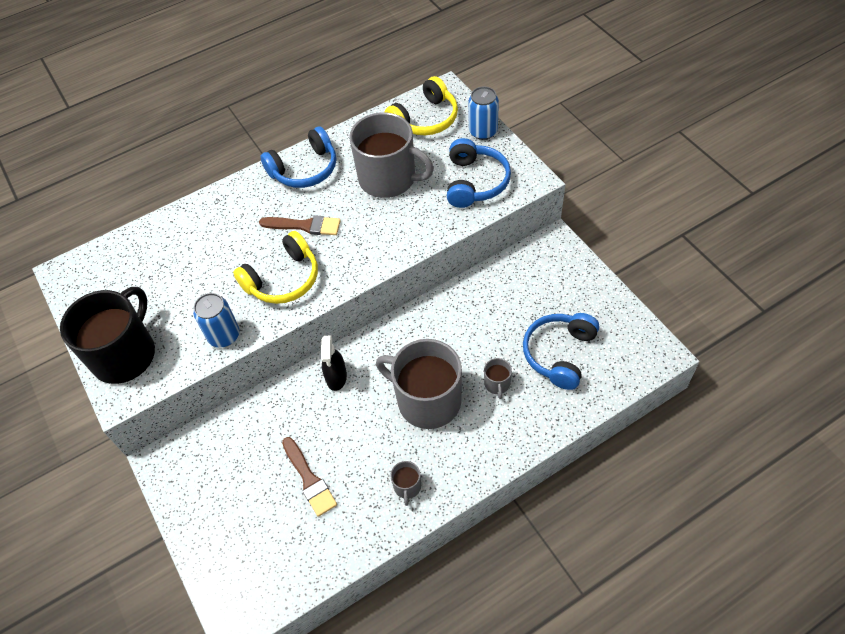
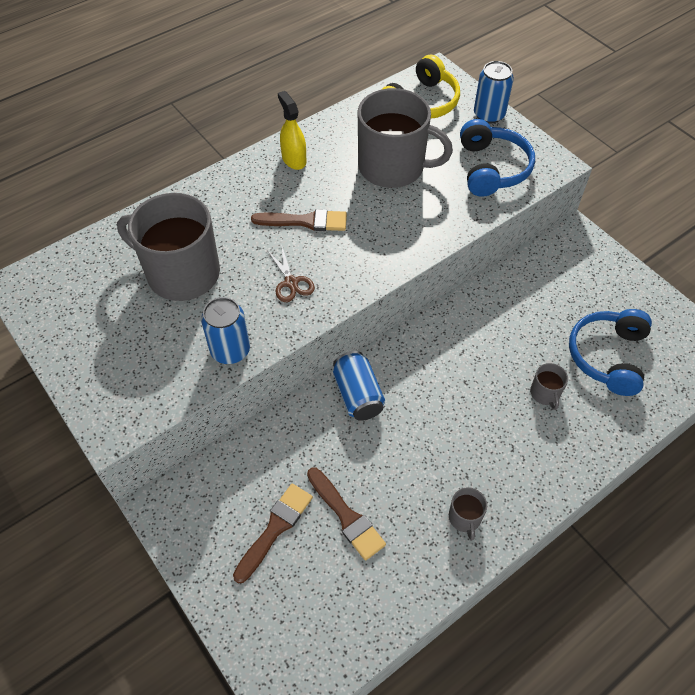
camera: 10 degrees left, 0 degrees up
black mug [60,287,155,384] -> none
yellow headphones [233,231,318,304] -> brown scissors [267,244,315,302]
blue headphones [260,126,336,188] -> yellow spray bottle [278,91,306,170]
black spray bottle [321,335,347,391] -> blue can [333,351,385,421]
grey mug [376,339,462,429] -> grey mug moved to [117,193,220,301]
none -> brown brush [233,483,313,584]

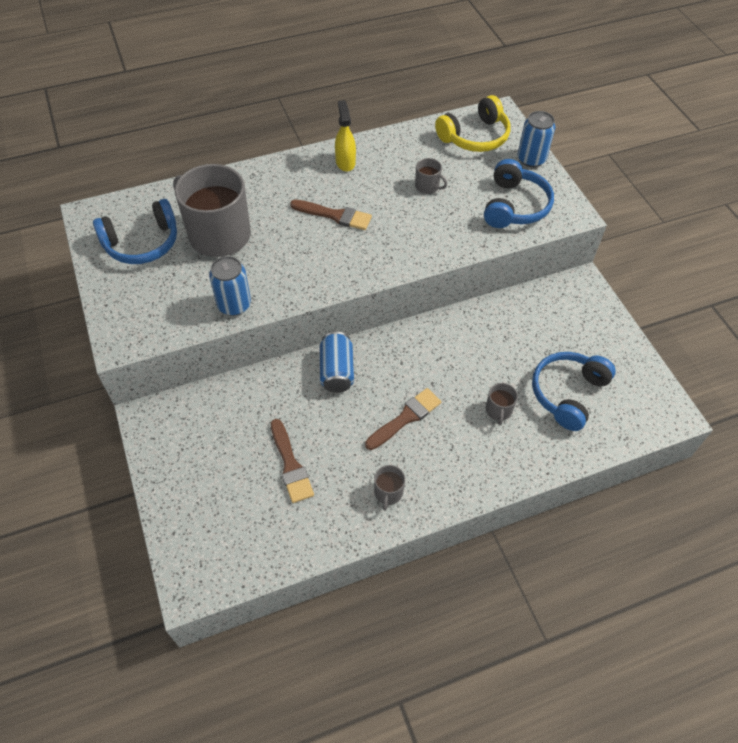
camera: 15 degrees right, 0 degrees up
brown brush [233,483,313,584] -> brown brush moved to [365,388,441,450]
brown scissors [267,244,315,302] -> none
grey mug [358,88,453,188] -> grey mug [415,158,447,194], size x0.41
none -> blue headphones [93,199,177,264]

